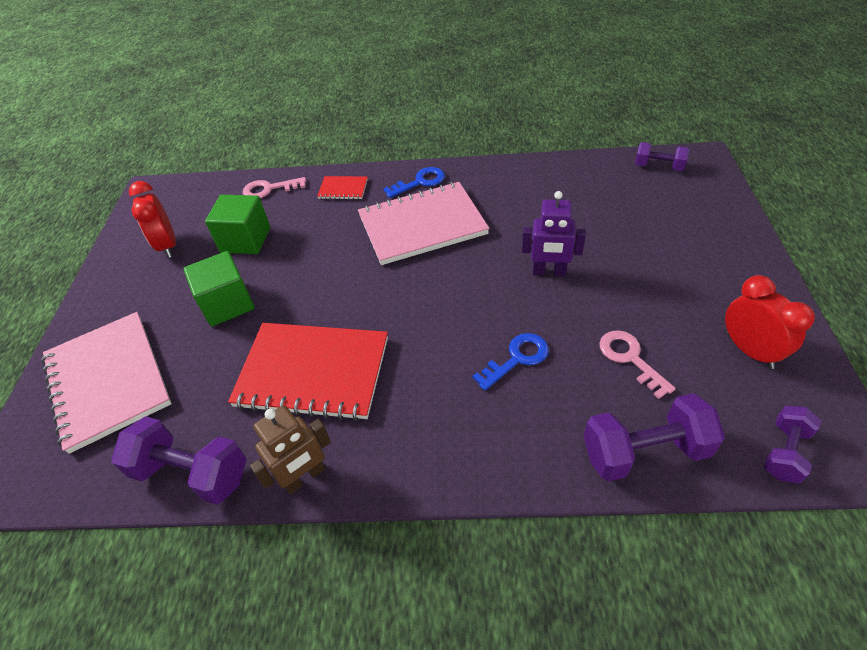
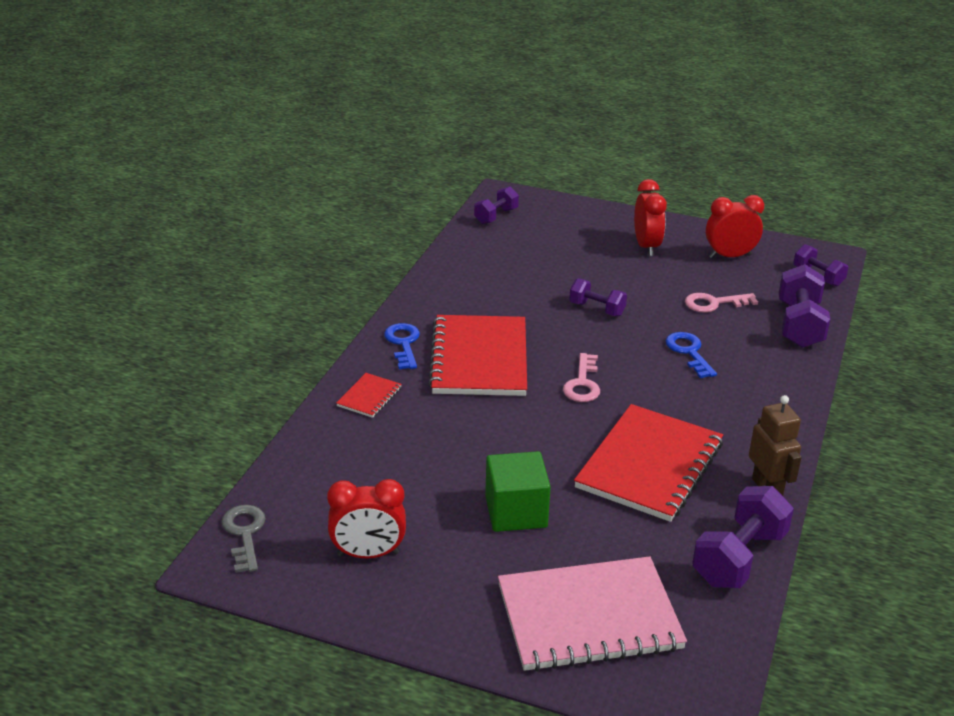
camera: 75 degrees left, 15 degrees down
green cube [205,195,270,254] -> none
pink key [243,177,306,198] -> pink key moved to [563,353,600,402]
pink notebook [358,182,489,265] -> red notebook [428,315,527,396]
purple robot [522,191,586,276] -> purple dumbbell [569,278,627,316]
none -> grey key [222,505,266,573]
none -> red clock [634,179,667,256]

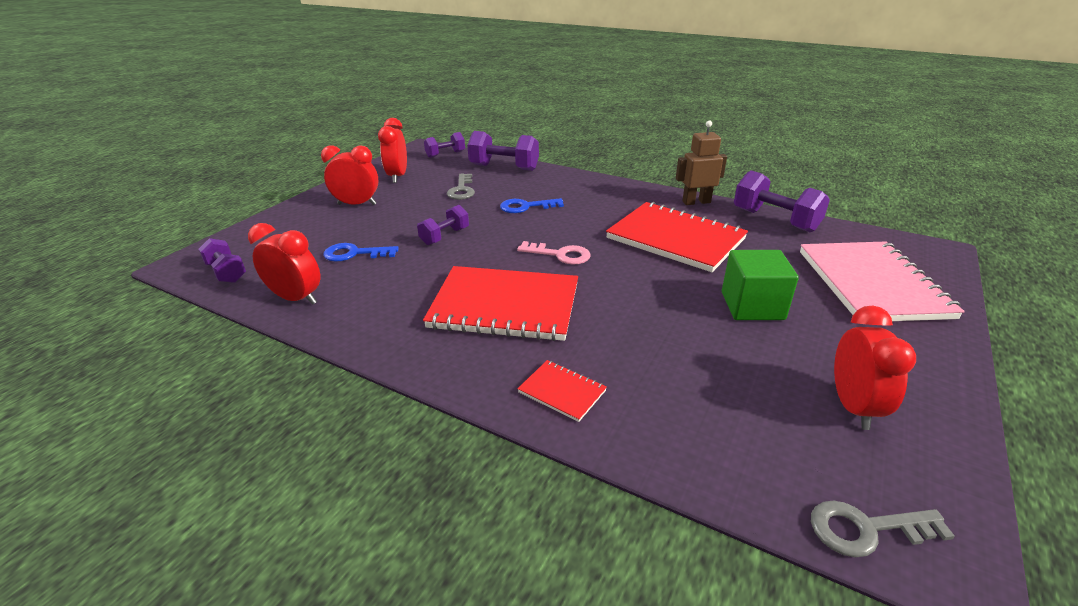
camera: 80 degrees left, 0 degrees up
blue key [384,323,420,369] -> blue key moved to [323,243,399,262]
pink key [685,293,758,313] -> grey key [447,174,475,200]
none -> red clock [248,223,320,305]

